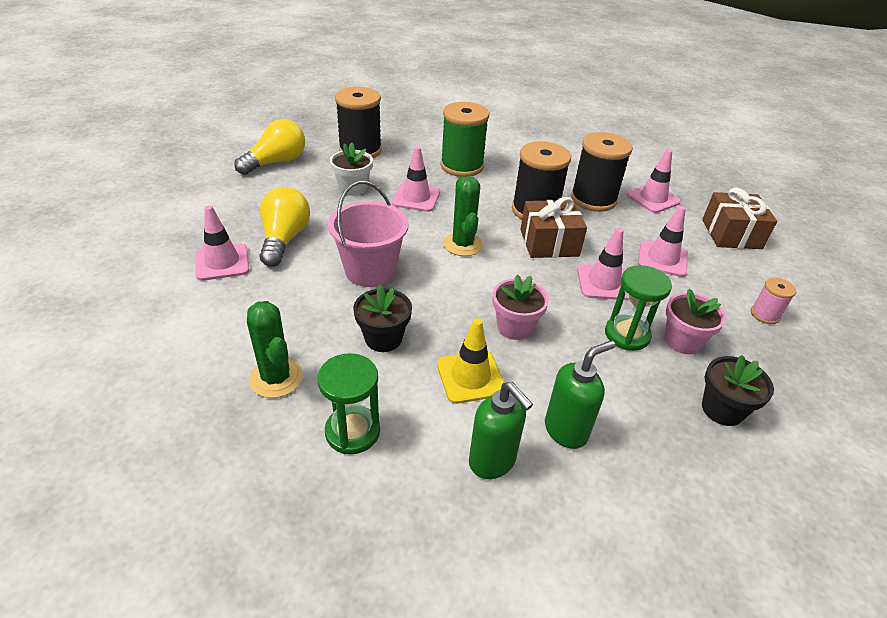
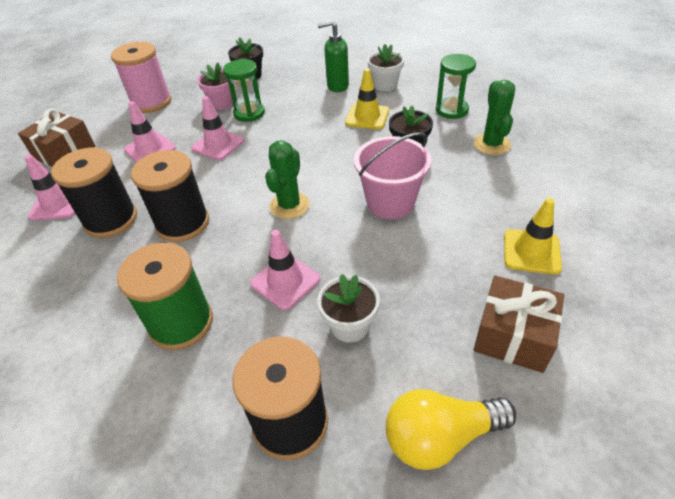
camera: 145 degrees left, 5 degrees up
pink traffic cone [196,205,249,281] -> yellow traffic cone [504,198,562,275]
yellow light bulb [260,187,310,267] -> none
green soap dispenser [469,382,533,479] -> white flower pot [367,44,404,91]
pink flower pot [493,274,549,340] -> none
brown gift [520,197,587,258] -> brown gift moved to [474,276,564,373]
pink spool [751,278,796,324] -> pink spool [111,42,171,113], size x2.05

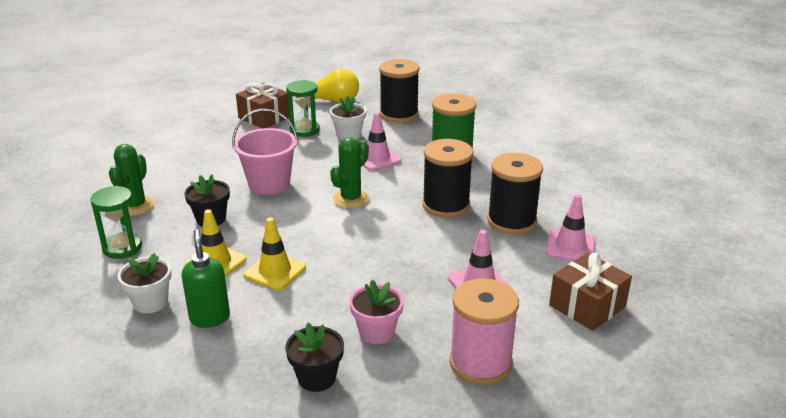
camera: 165 degrees left, 15 degrees down
pink traffic cone [192,96,244,160] -> none
green hourglass [223,59,265,122] -> green hourglass moved to [286,80,320,137]
green soap dispenser [317,20,349,92] -> green soap dispenser turned 120 degrees counterclockwise [181,229,230,328]
yellow traffic cone [504,198,562,275] -> yellow traffic cone moved to [244,217,306,291]

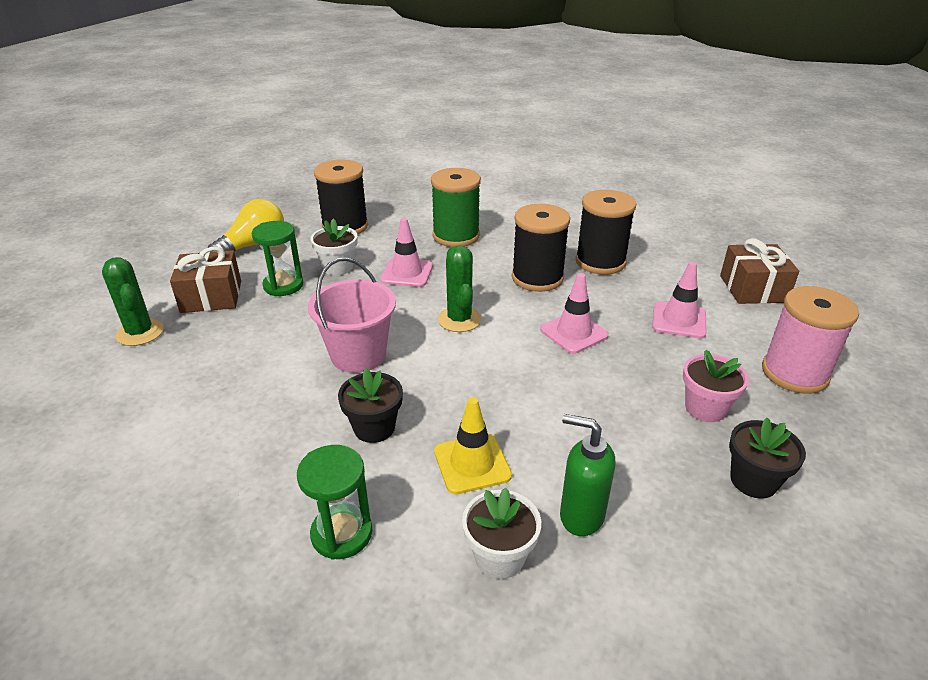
camera: 50 degrees left, 5 degrees up
green cactus [109,144,155,216] -> green cactus moved to [102,257,164,346]
yellow traffic cone [244,217,306,291] -> none
pink traffic cone [546,194,595,261] -> pink traffic cone moved to [540,273,609,354]

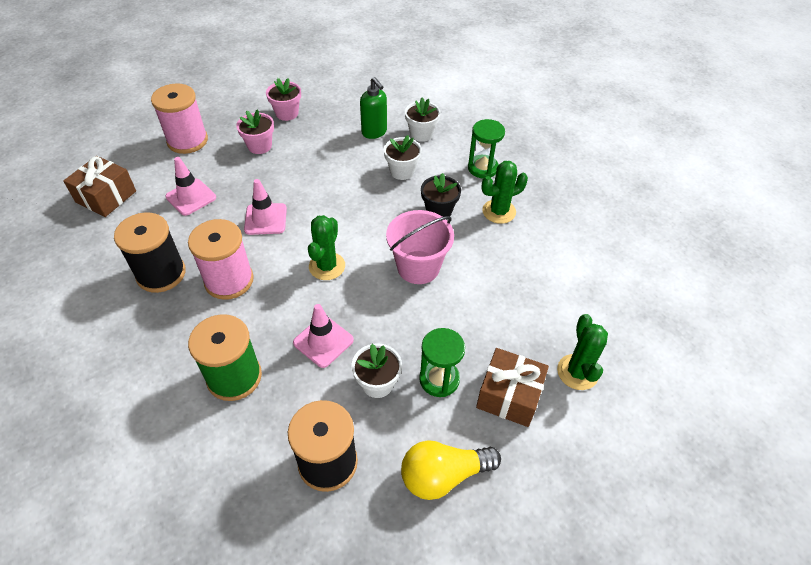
camera: 150 degrees left, 15 degrees up
yellow traffic cone [434,397,512,494] -> white flower pot [384,135,422,180]
black spool [512,204,570,292] -> pink spool [188,219,254,300]
black flower pot [729,417,806,498] -> pink flower pot [266,78,301,121]
none -> green cactus [481,161,528,224]

